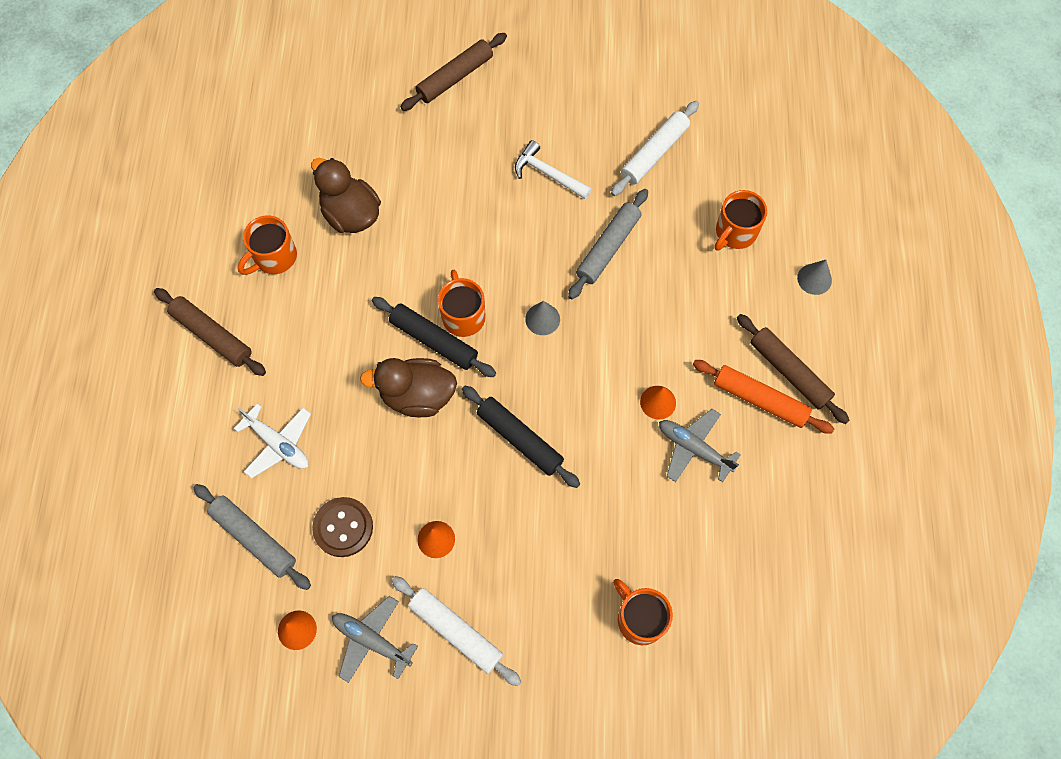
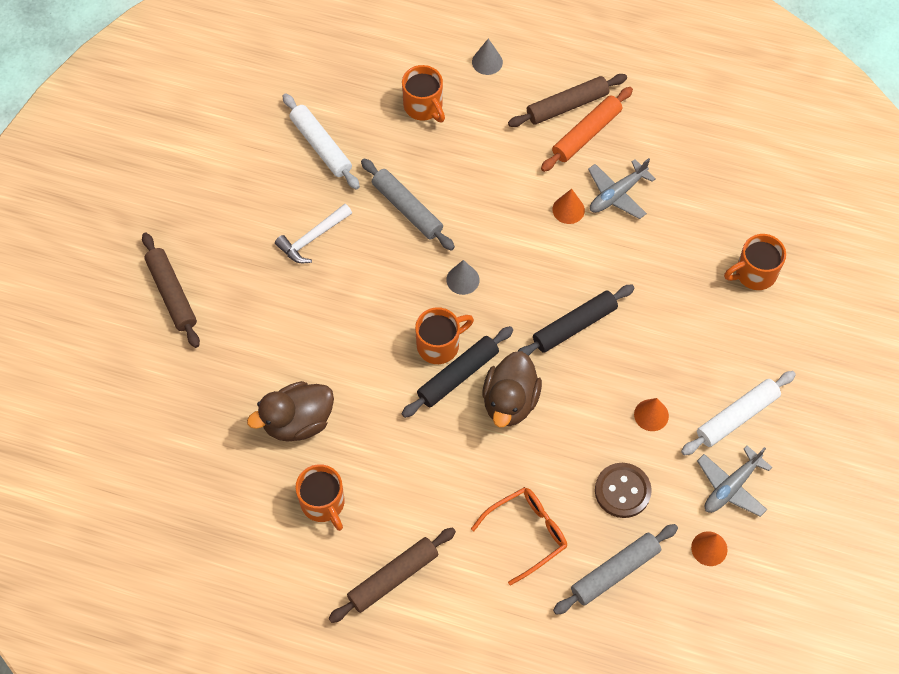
camera: 75 degrees left, 5 degrees down
white plane [234,403,311,478] -> orange glasses [471,487,567,586]
orange mug [438,270,486,337] -> orange mug turned 150 degrees clockwise [415,307,474,364]

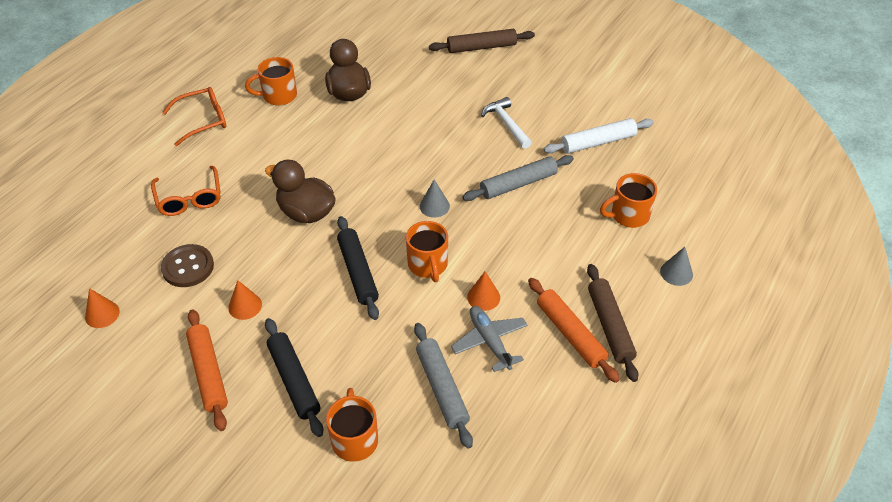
camera: 105 degrees right, 15 degrees down
brown rolling pin [328,527,456,623] -> orange glasses [162,87,226,146]
black rolling pin [402,326,513,418] -> black rolling pin moved to [265,318,323,437]
orange mug [415,307,474,364] -> orange mug moved to [406,221,448,282]
grey rolling pin [553,524,678,615] -> grey rolling pin moved to [414,323,473,449]
white rolling pin [681,371,796,455] -> orange rolling pin [186,309,228,431]
grey plane [697,446,772,517] -> none

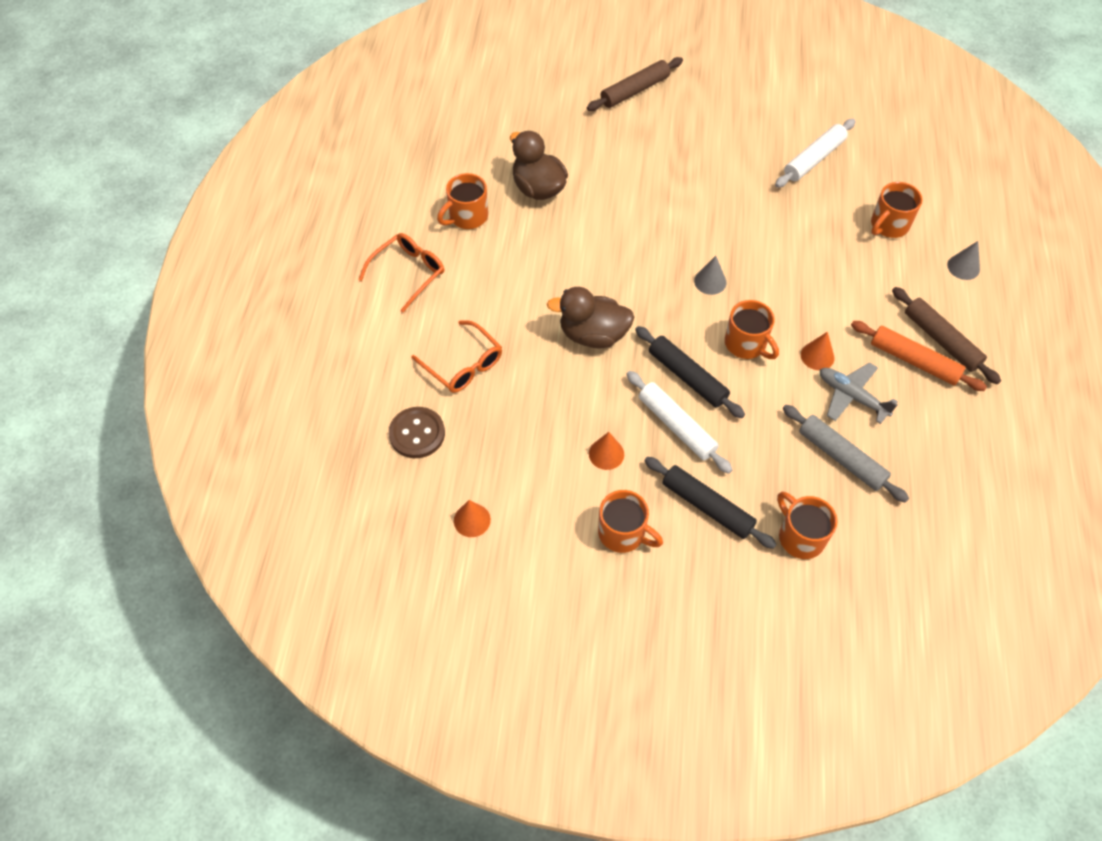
camera: 25 degrees left, 10 degrees up
brown button [161,244,214,287] -> brown button moved to [389,407,445,458]
orange rolling pin [186,309,228,431] -> orange mug [598,490,663,553]
grey rolling pin [462,155,574,201] -> none
white hammer [481,97,532,149] -> none
none -> white rolling pin [627,371,732,474]

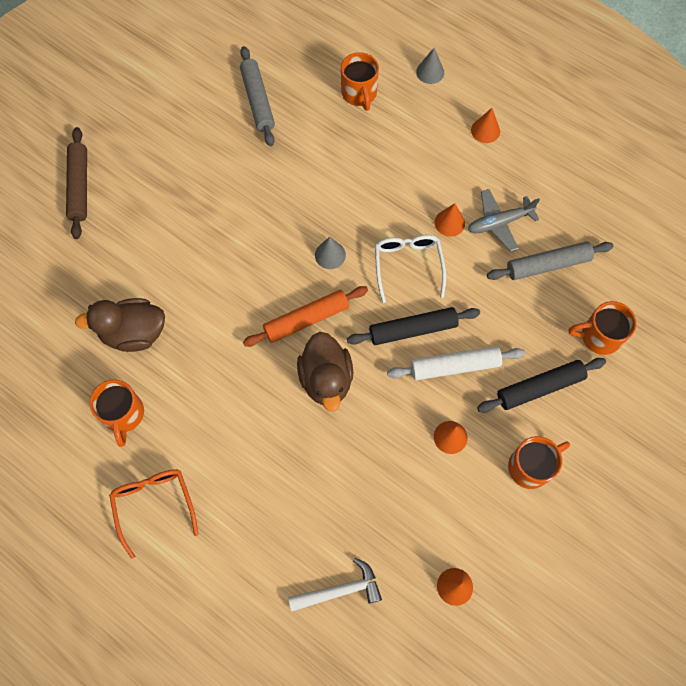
camera: 60 degrees left, 10 degrees up
brown button [389,407,445,458] -> white hammer [288,558,382,611]
orange glasses [411,320,502,393] -> none
brown duck [547,287,635,348] -> brown duck turned 45 degrees counterclockwise [297,332,353,412]
orange mug [725,300,779,359] -> white glasses [375,235,446,303]
white rolling pin [775,119,856,188] -> grey rolling pin [240,46,275,146]
orange rolling pin [851,321,987,391] -> orange rolling pin moved to [243,286,368,347]
brown rolling pin [892,287,1001,384] -> orange cone [471,108,500,143]

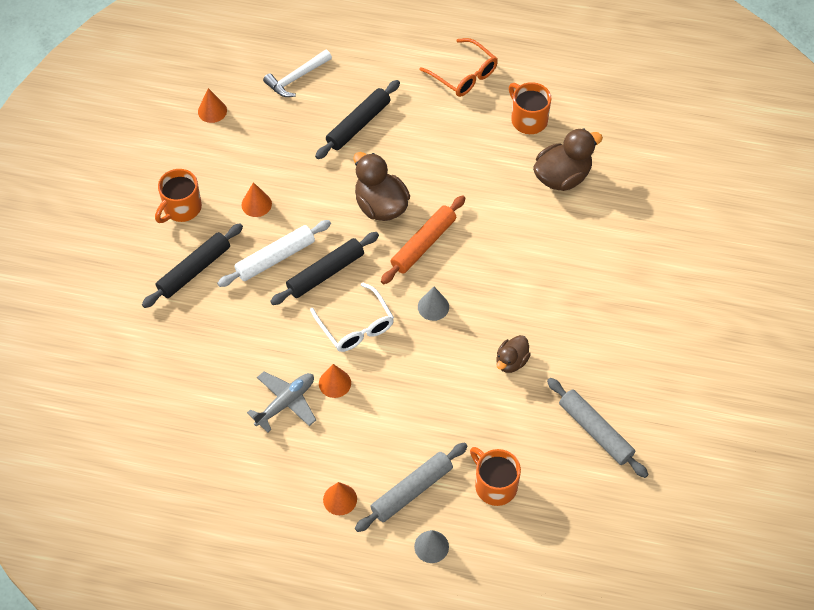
camera: 155 degrees right, 10 degrees down
brown rolling pin [66,127,87,239] -> none
grey rolling pin [487,241,614,280] -> grey rolling pin moved to [355,442,468,532]
orange mug [569,301,637,355] -> none
none -> black rolling pin [315,80,400,159]
none -> brown duck [496,335,531,373]

